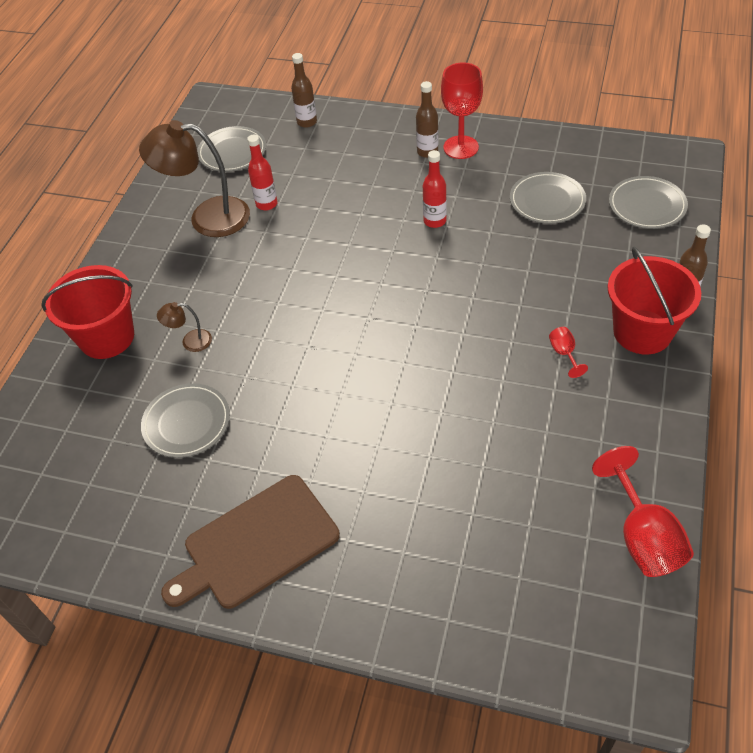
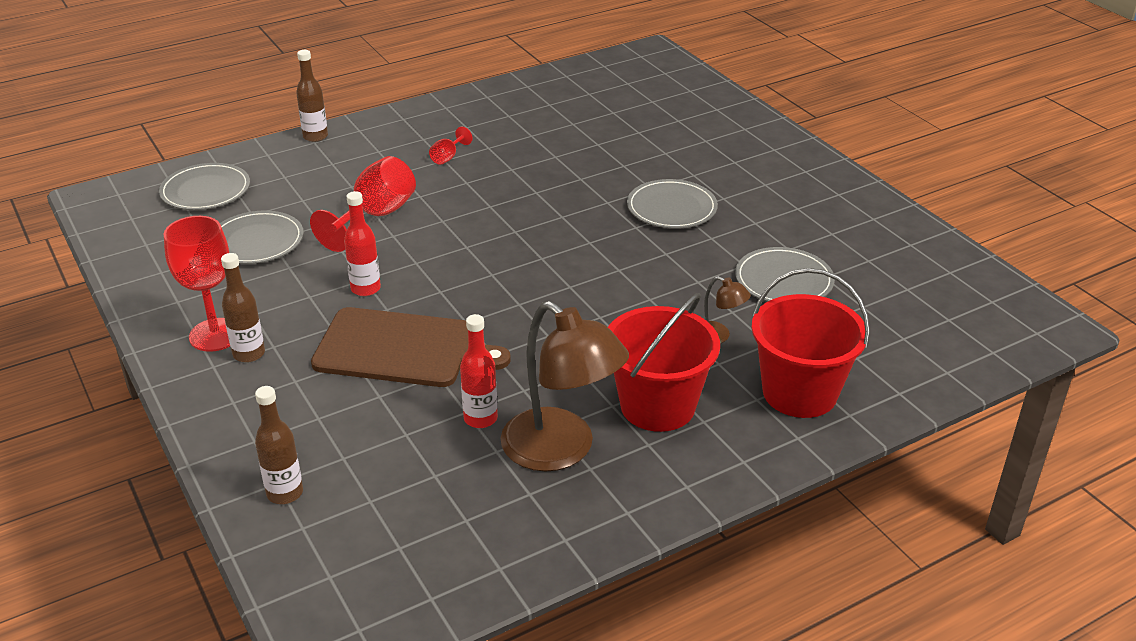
camera: 140 degrees left, 15 degrees down
brown cutting board [161,475,340,609] -> brown cutting board moved to [311,307,511,387]
grey plate [197,126,266,172] -> grey plate moved to [627,179,718,229]
red goblet [592,446,694,577] -> red goblet moved to [310,156,416,252]
red bucket [607,247,701,354] -> red bucket moved to [608,293,720,432]

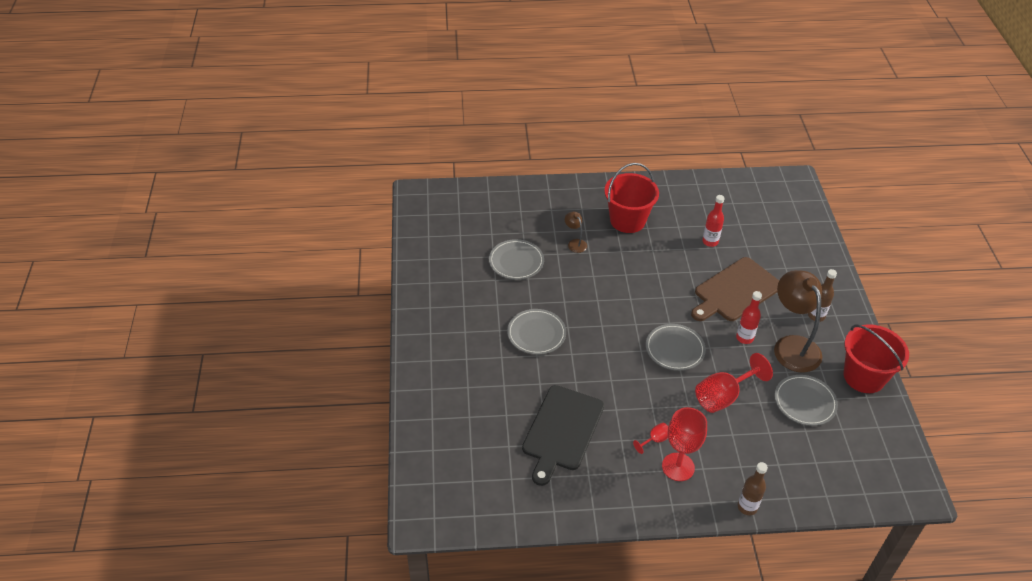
camera: 155 degrees left, 10 degrees up
grey plate [159,163,250,210] -> grey plate moved to [646,324,706,371]
red goblet [164,216,230,352] -> red goblet moved to [662,407,707,481]
brown bottle [255,386,303,504] -> none
brown cutting board [311,307,511,387] -> brown cutting board turned 75 degrees counterclockwise [691,257,779,321]
brown lamp [501,301,629,472] -> brown lamp moved to [774,270,822,373]
red bucket [751,268,870,418] -> red bucket moved to [844,324,909,393]
none -> black cutting board [522,385,604,486]

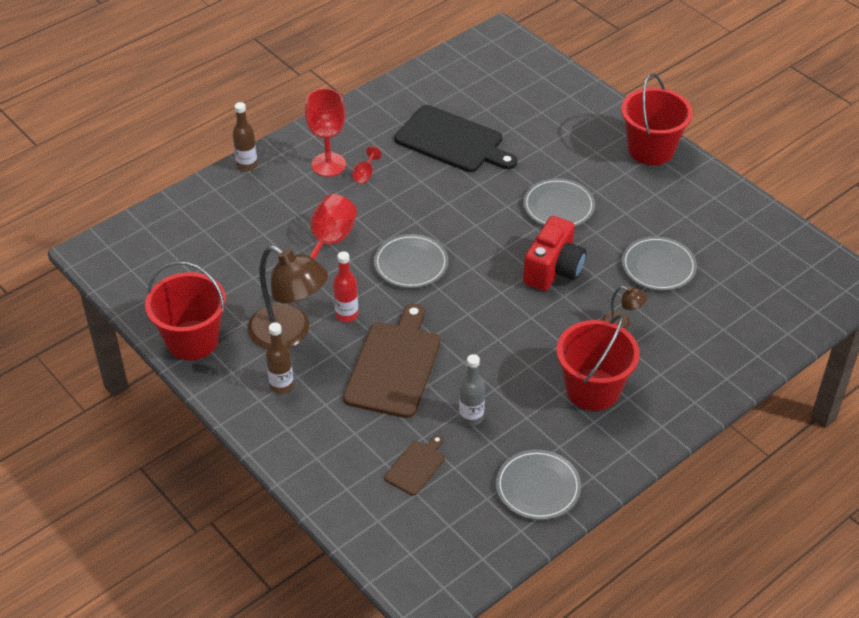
camera: 145 degrees right, 0 degrees up
black cutting board [522,385,604,486] -> black cutting board turned 135 degrees clockwise [395,105,517,172]
red bottle [702,195,725,247] -> grey bottle [459,354,485,426]
grey plate [774,375,838,426] -> grey plate moved to [496,449,581,520]
none -> brown cutting board [384,435,445,496]
none -> red camera [523,216,587,291]
none -> red bucket [621,73,693,165]

